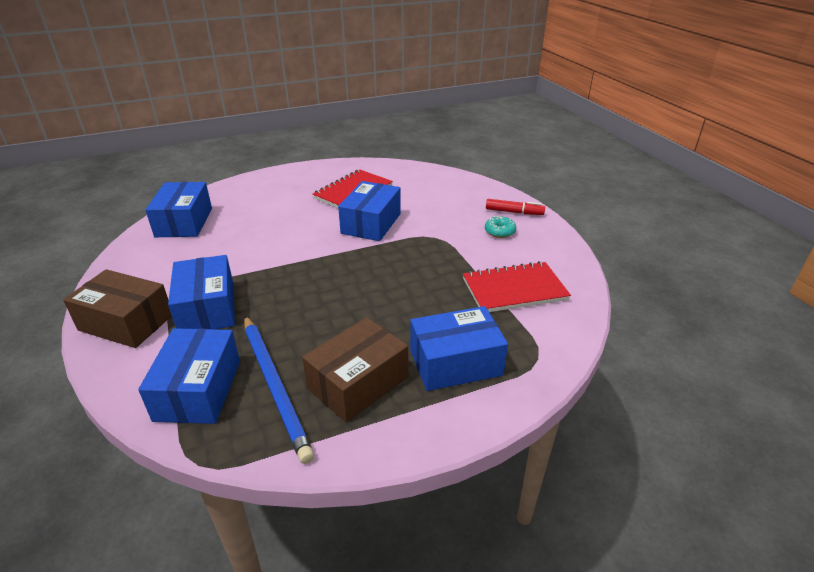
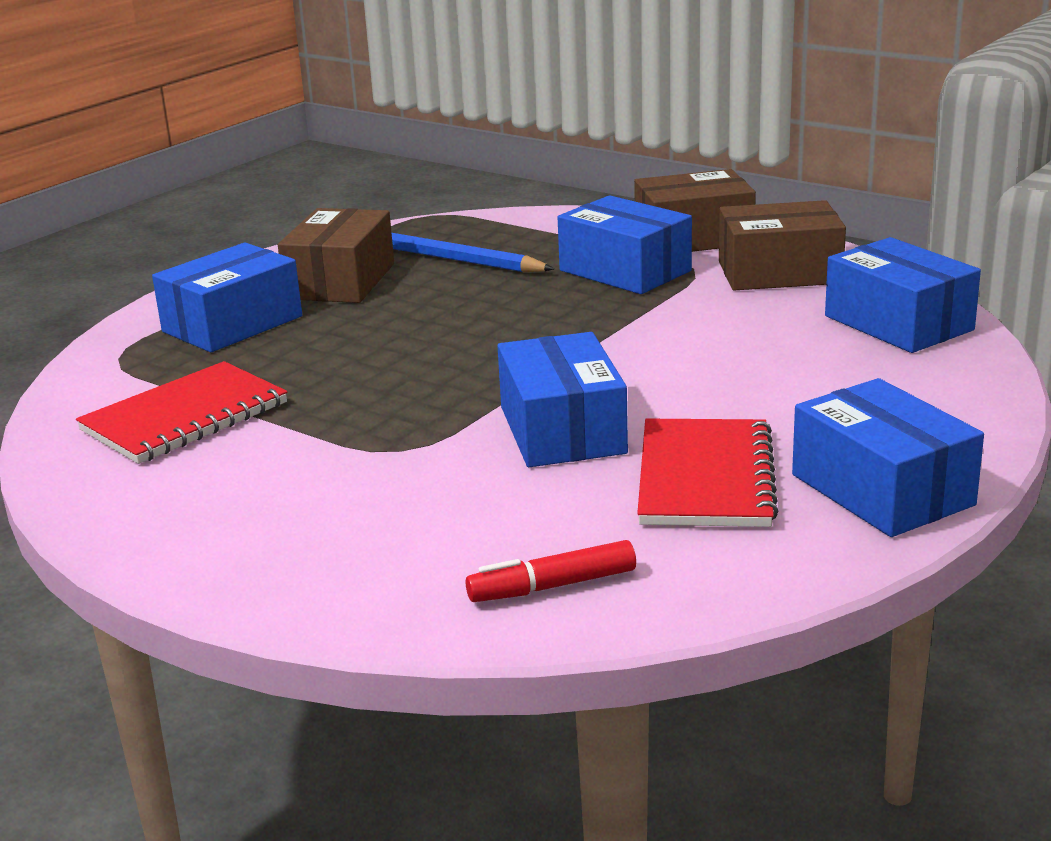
camera: 150 degrees right, 10 degrees down
blue box [138,328,240,424] -> blue box moved to [792,378,984,537]
turquoise donut [485,216,516,238] -> none
red marker [486,199,545,215] -> red marker moved to [466,540,636,602]
none -> brown box [719,200,846,290]

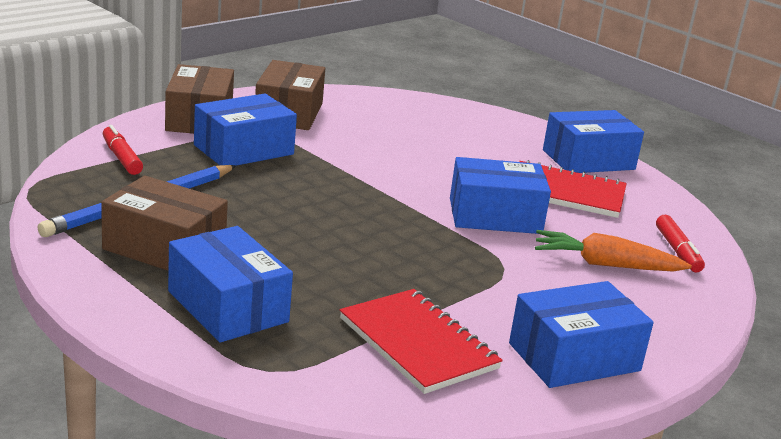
camera: 85 degrees left, 0 degrees up
blue box [825,237,981,353] -> blue box moved to [509,281,654,388]
none -> red marker [103,125,143,175]
none -> orange carrot [535,230,692,271]

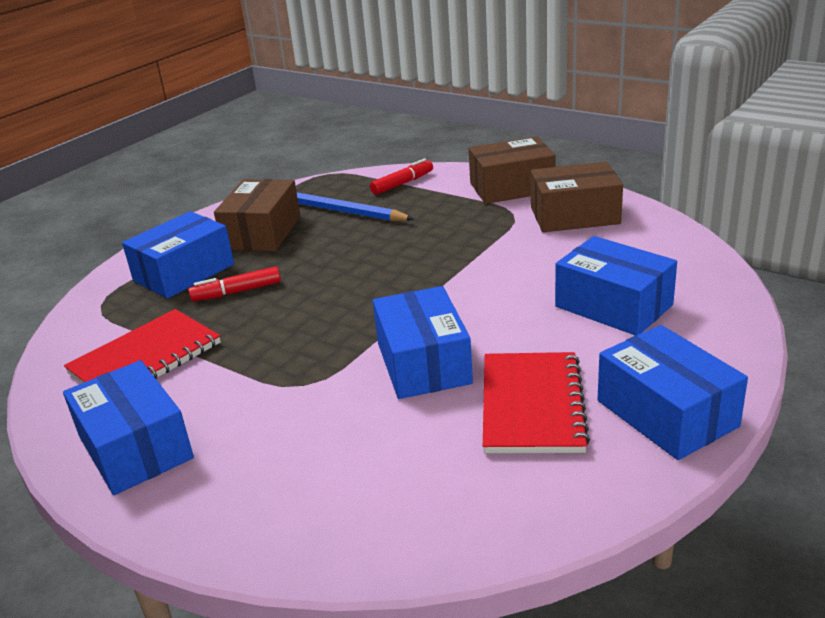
camera: 85 degrees right, 5 degrees up
blue box [194,94,297,166] -> blue box moved to [555,236,677,336]
orange carrot [535,230,692,271] -> none
red marker [656,215,705,273] -> red marker moved to [188,266,281,301]

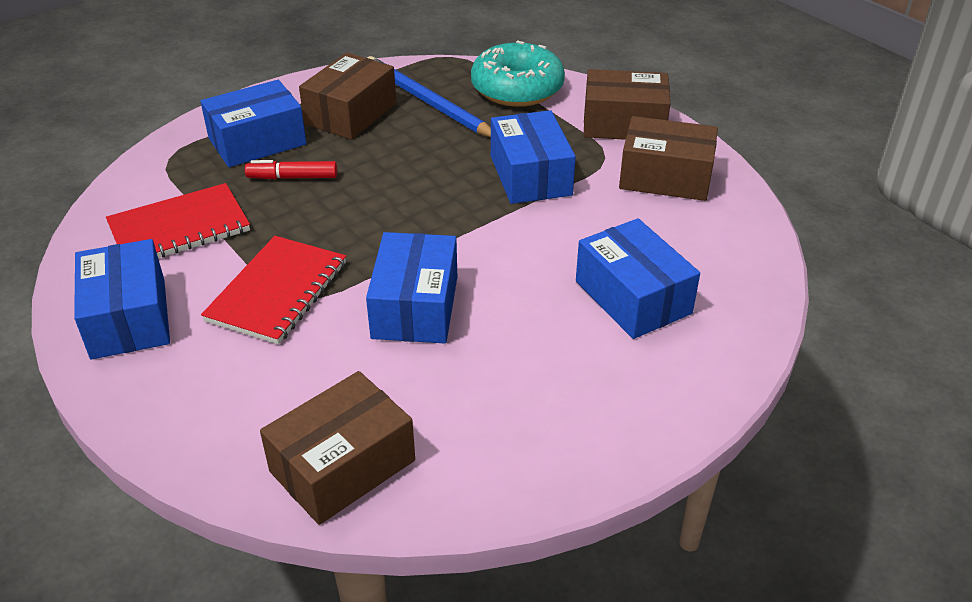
camera: 15 degrees right, 10 degrees up
red marker [370,158,433,195] -> turquoise donut [471,40,565,107]
red notebook [483,352,590,453] -> red notebook moved to [201,236,346,344]
blue box [597,325,748,460] -> blue box moved to [491,110,576,204]
none -> brown box [260,371,415,525]

